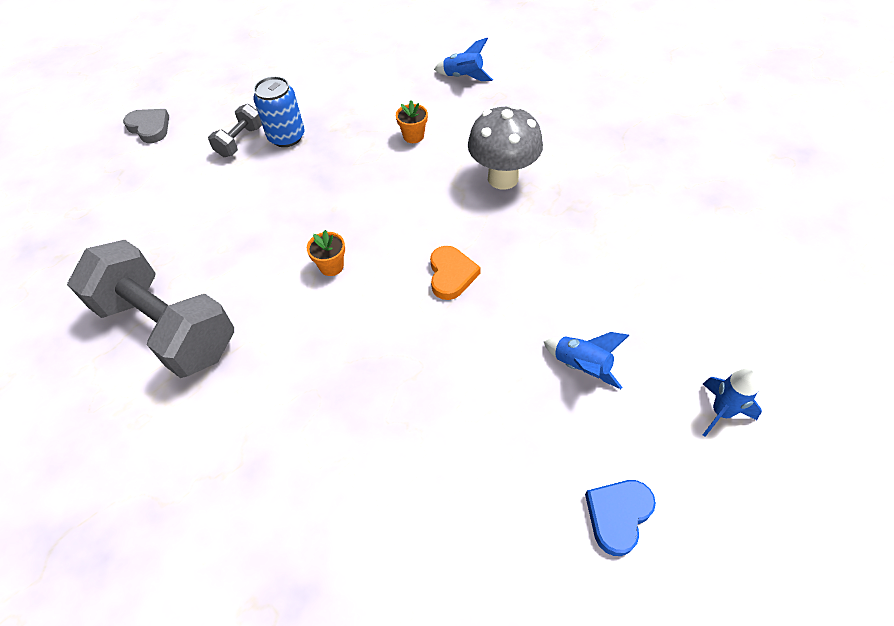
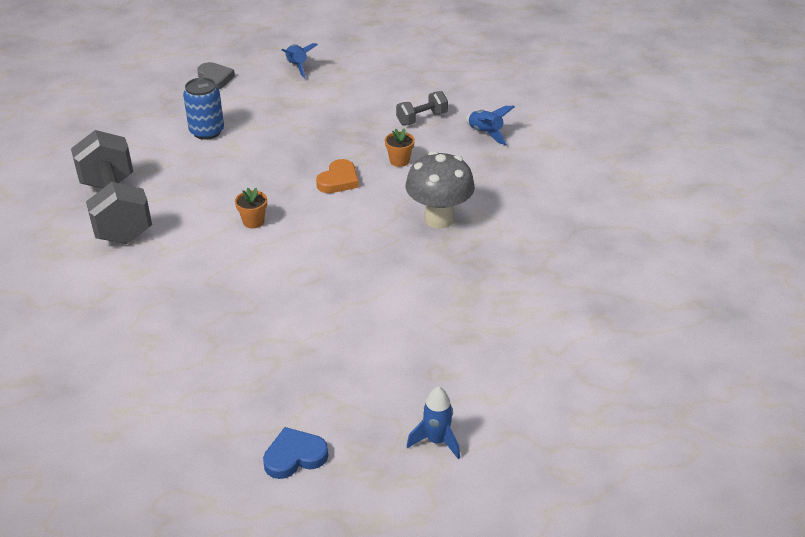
camera: 30 degrees right, 15 degrees down
grey dumbbell [208,104,262,157] -> grey dumbbell moved to [396,91,448,125]
blue can [253,76,305,147] -> blue can moved to [183,77,224,140]
orange heart [430,246,481,300] -> orange heart moved to [316,159,359,193]
blue rocket [544,332,630,389] -> blue rocket moved to [281,43,318,78]

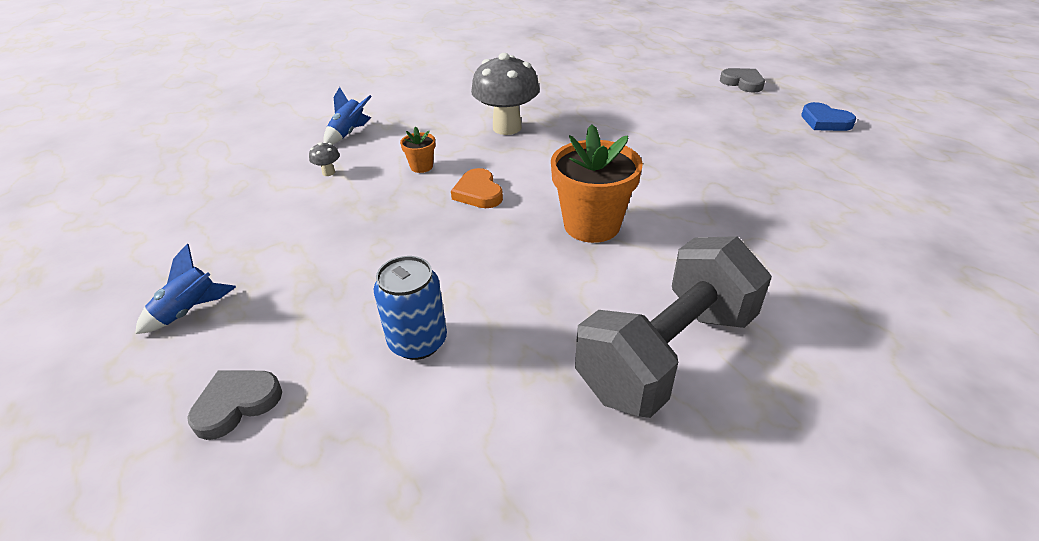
camera: 110 degrees left, 0 degrees up
orange flower pot [235,188,267,229] -> orange flower pot [551,124,643,243], size x2.15
orange heart [316,159,359,193] -> orange heart turned 120 degrees counterclockwise [451,168,503,208]
grey dumbbell [396,91,448,125] -> grey mushroom [309,142,340,176]
blue rocket [407,386,460,459] -> grey heart [720,68,765,93]

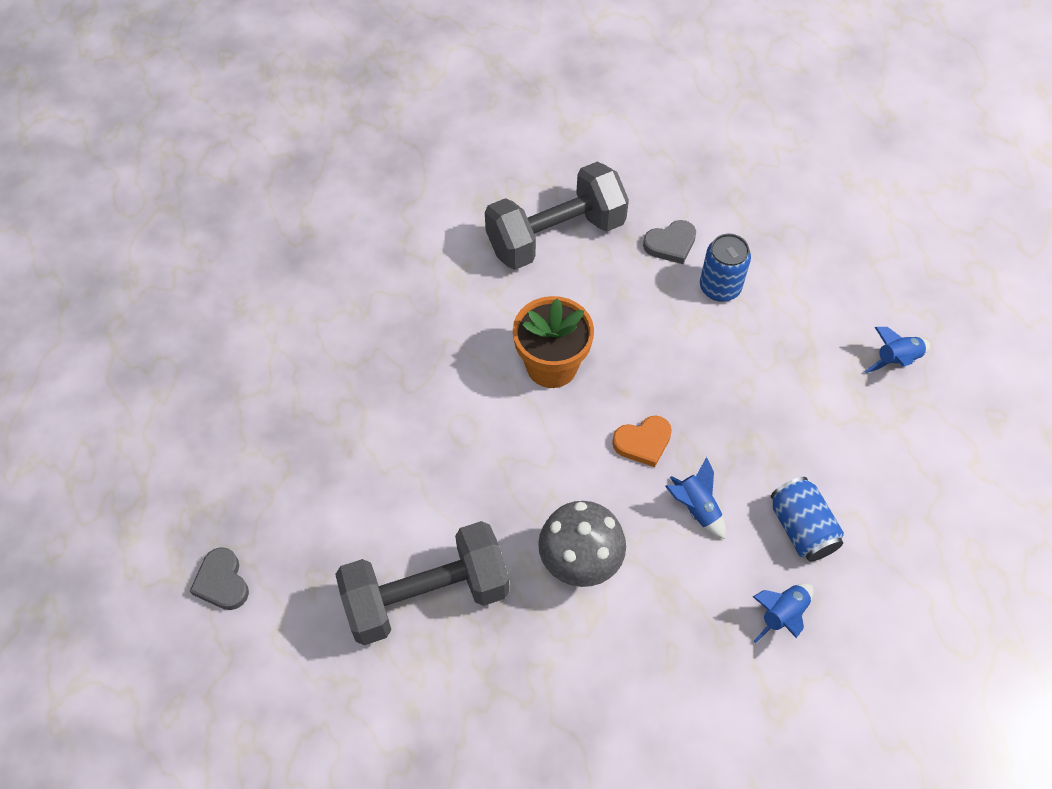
camera: 165 degrees left, 20 degrees up
grey heart [187,370,282,440] -> grey heart moved to [643,220,696,264]
grey mushroom [309,142,340,176] -> blue can [771,477,844,562]
orange flower pot [400,126,435,173] -> blue rocket [665,457,726,539]
orange heart [451,168,503,208] -> orange heart turned 75 degrees clockwise [612,416,672,467]
blue heart [801,102,856,131] -> none
none -> grey dumbbell [335,521,510,645]

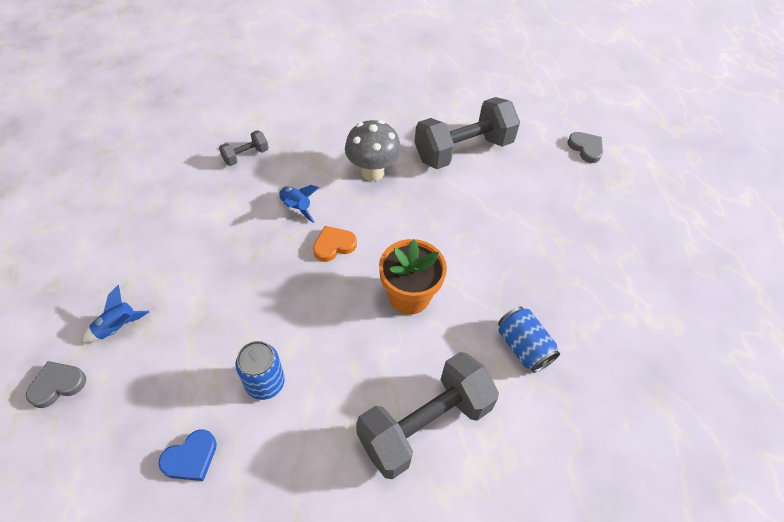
camera: 170 degrees right, 5 degrees down
grey heart [643,220,696,264] -> grey heart moved to [26,361,86,408]
blue rocket [753,583,814,643] -> grey dumbbell [219,130,269,166]
blue can [771,477,844,562] -> blue can moved to [498,306,560,373]
none -> blue heart [158,429,217,481]

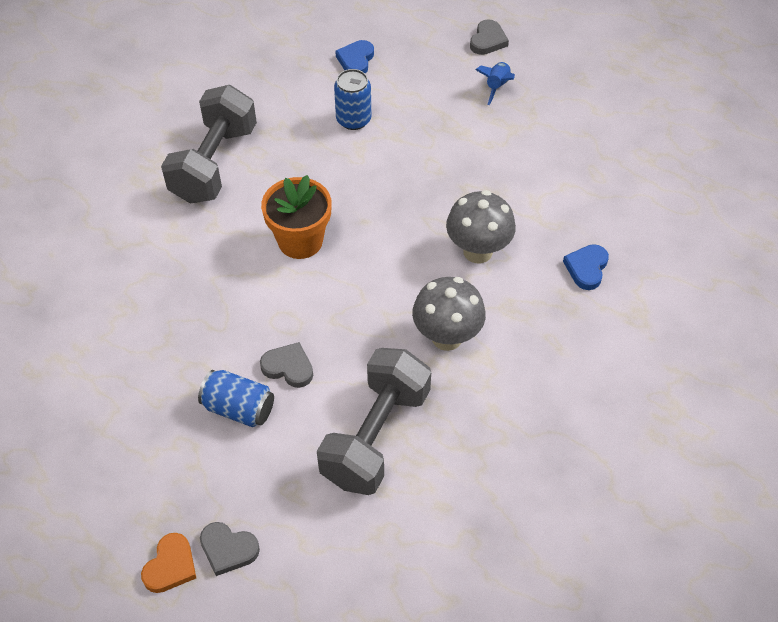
camera: 145 degrees right, 0 degrees up
grey dumbbell [219,130,269,166] -> blue heart [563,244,609,290]
blue rocket [278,185,319,223] -> grey mushroom [446,190,516,263]
orange heart [313,226,357,262] -> orange heart moved to [141,533,196,593]
blue can [498,306,560,373] -> blue can moved to [198,370,274,427]
none -> grey heart [260,342,313,388]

